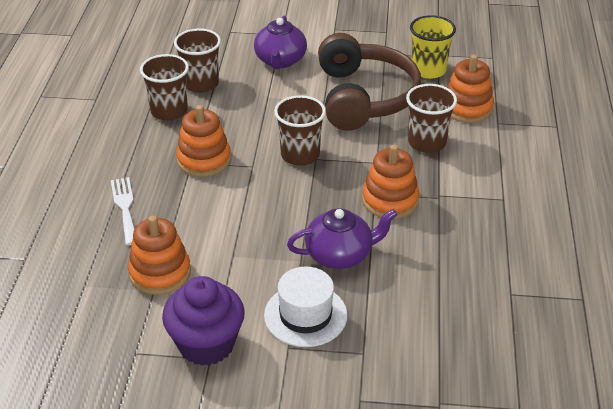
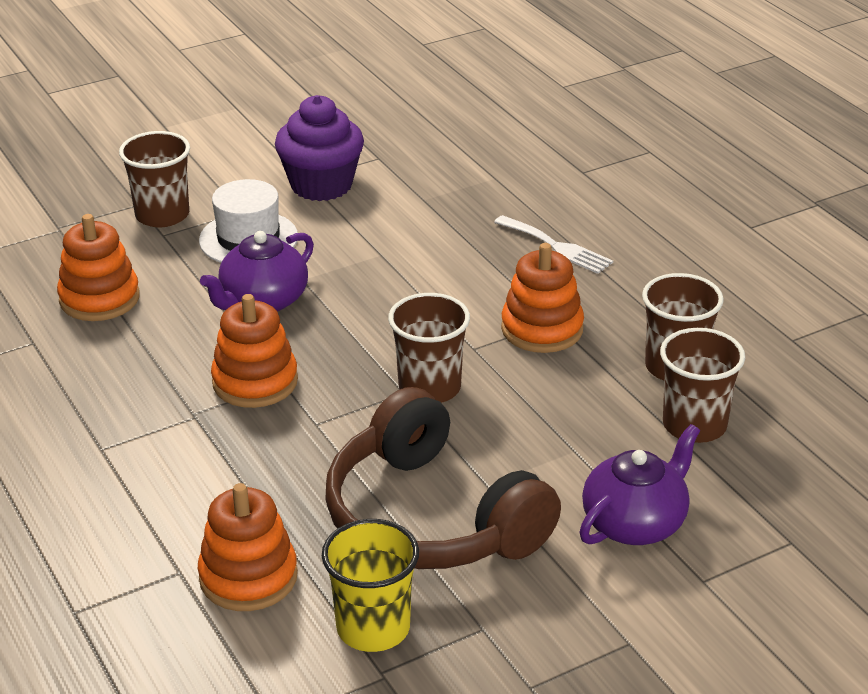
camera: 145 degrees right, 5 degrees down
orange stacking toy [128,216,191,295] -> orange stacking toy moved to [57,214,140,321]
purple teapot [254,16,307,69] -> purple teapot turned 75 degrees clockwise [579,424,700,545]
brown cup [406,84,457,153] -> brown cup moved to [119,131,190,227]

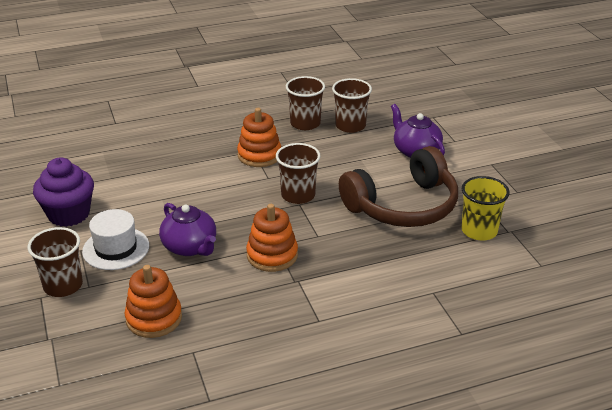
camera: 80 degrees left, 0 degrees up
orange stacking toy [198,483,298,611] -> none
white fork [494,215,613,274] -> none

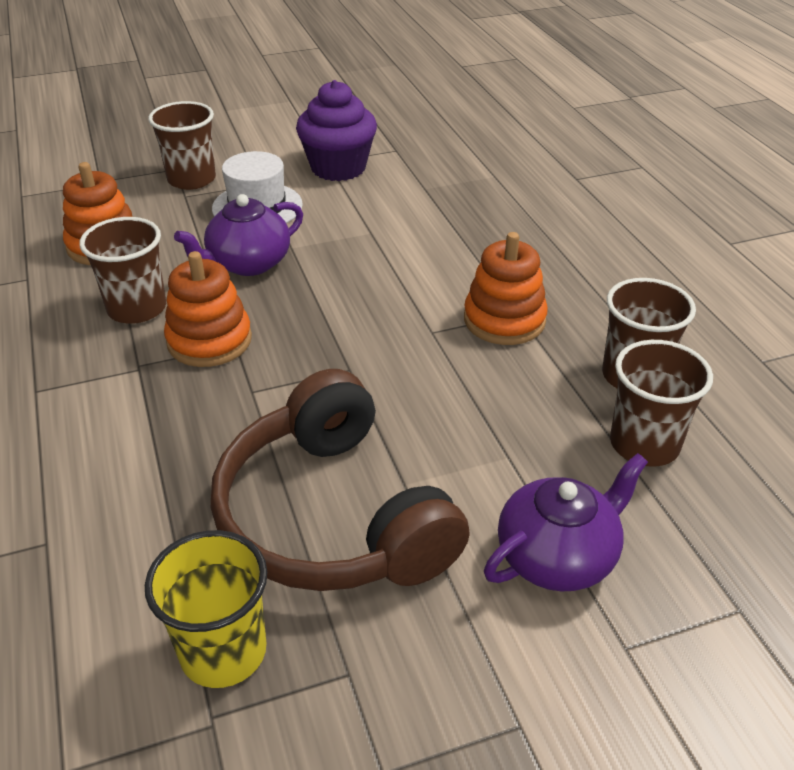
camera: 90 degrees right, 5 degrees up
brown cup [276,143,320,204] -> brown cup moved to [79,217,166,324]

